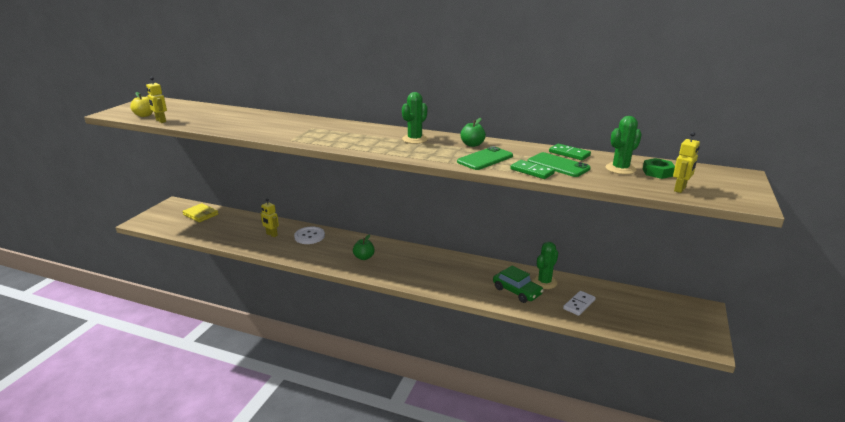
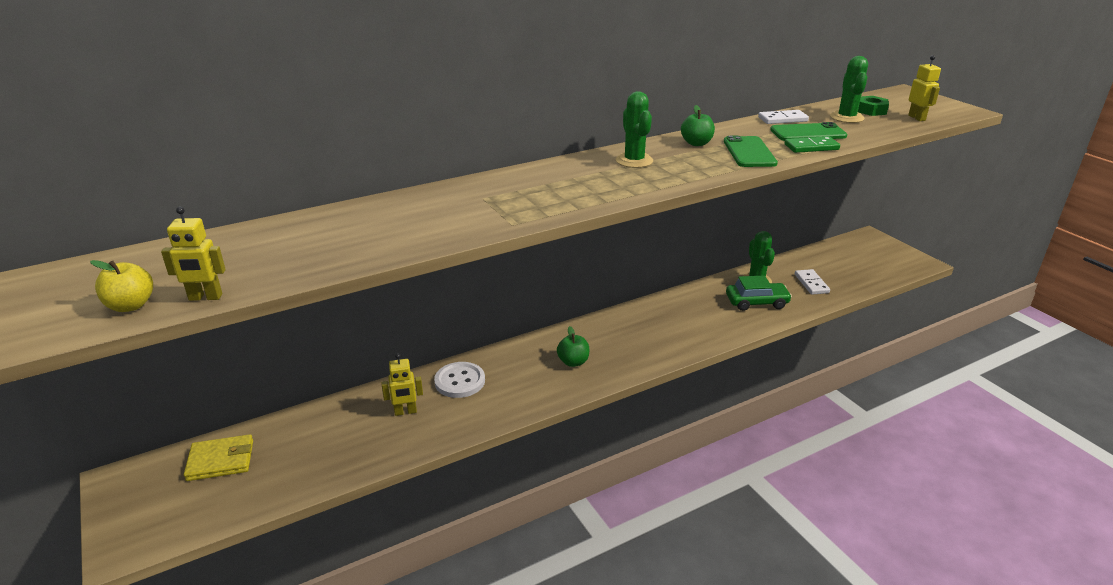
camera: 50 degrees left, 5 degrees up
green domino [549,143,591,160] -> white domino [758,110,809,124]

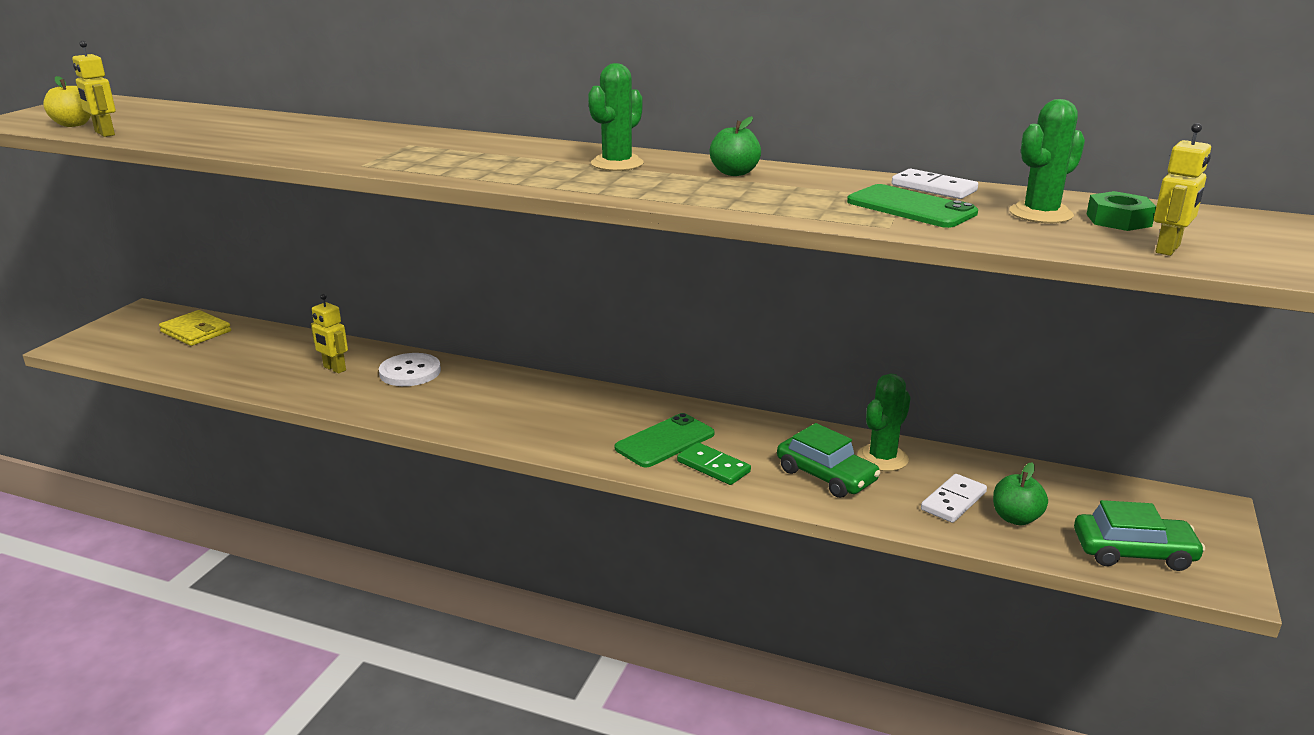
camera: 50 degrees right, 5 degrees down
green apple [557,326,589,367] -> green apple moved to [993,462,1048,525]
green phone [724,136,778,167] -> green phone moved to [615,413,715,467]
green domino [785,136,840,153] -> green domino moved to [677,442,751,485]
none -> green car [1074,500,1205,571]

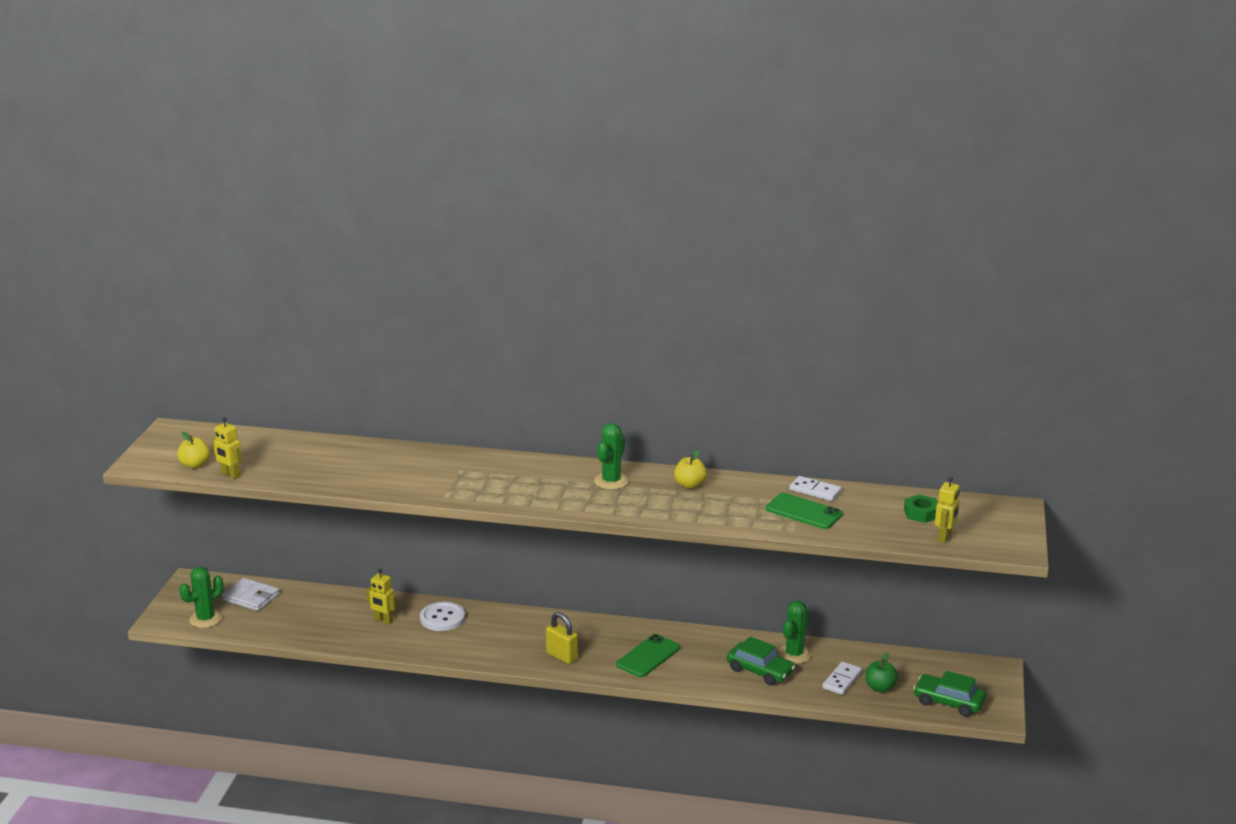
camera: 10 degrees left, 0 degrees up
yellow wallet [159,310,231,346] -> white wallet [222,578,279,611]
green domino [677,442,751,485] -> none
green apple [710,116,761,176] -> yellow apple [674,450,707,489]
green cactus [1009,99,1085,223] -> green cactus moved to [179,567,223,628]
green car [1074,500,1205,571] -> green car turned 150 degrees counterclockwise [913,671,986,717]
none -> yellow padlock [546,612,578,664]

